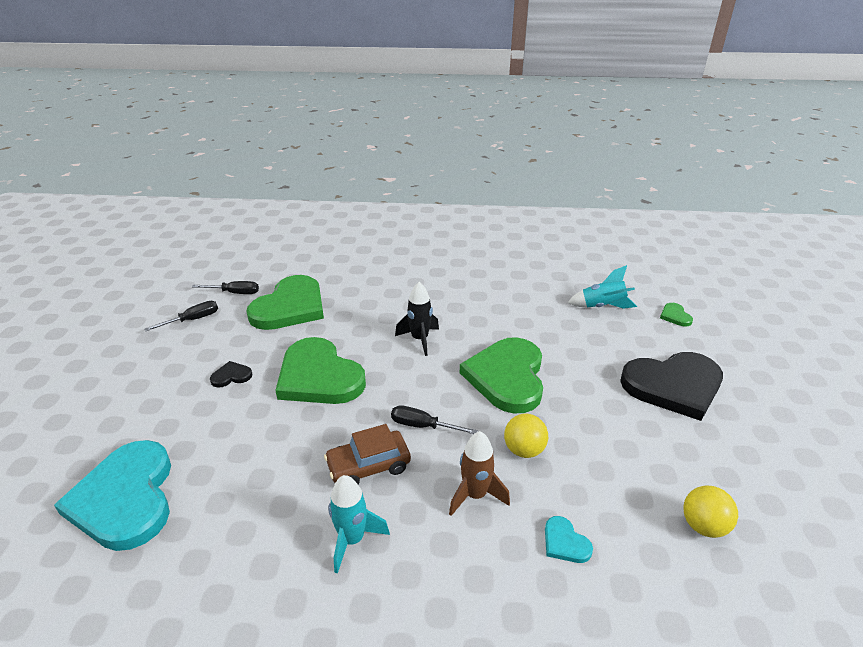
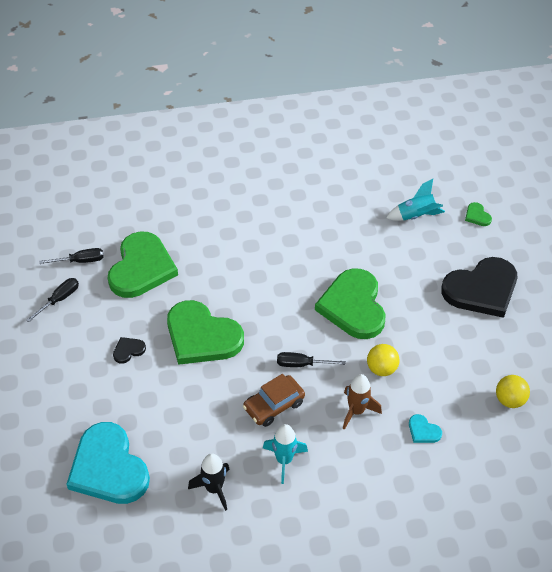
camera: 15 degrees left, 15 degrees up
black rocket [395,282,439,356] -> black rocket moved to [188,453,230,511]

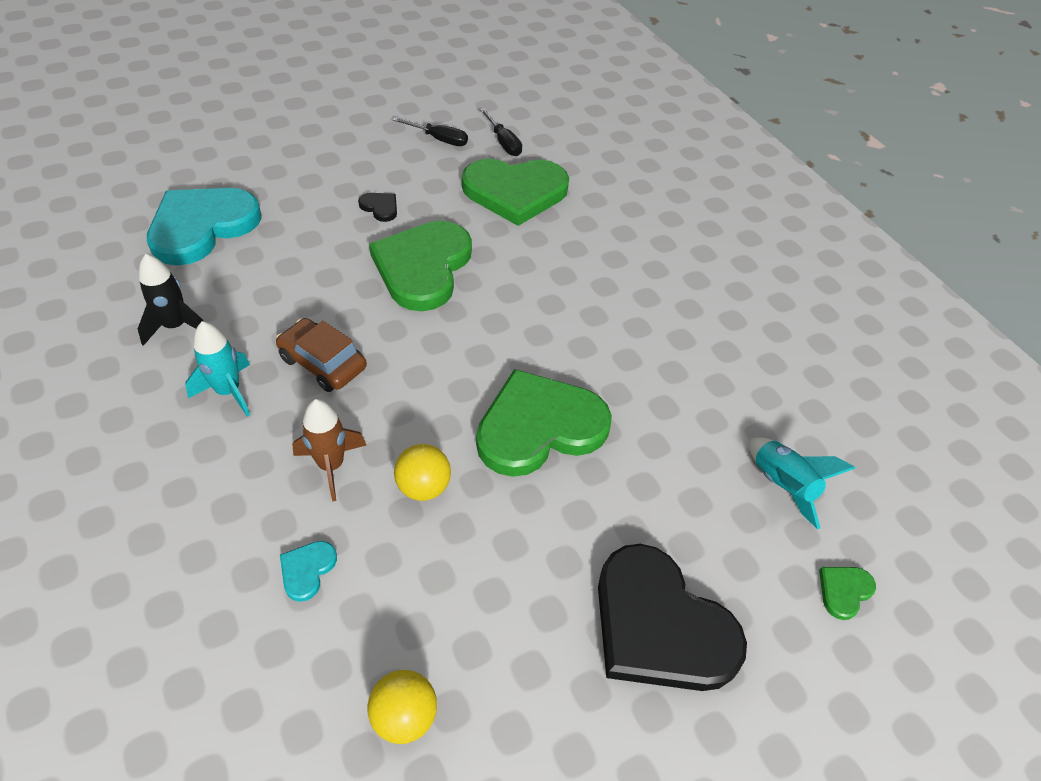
camera: 70 degrees right, 0 degrees up
black screwdriver [277,352,346,367] -> none

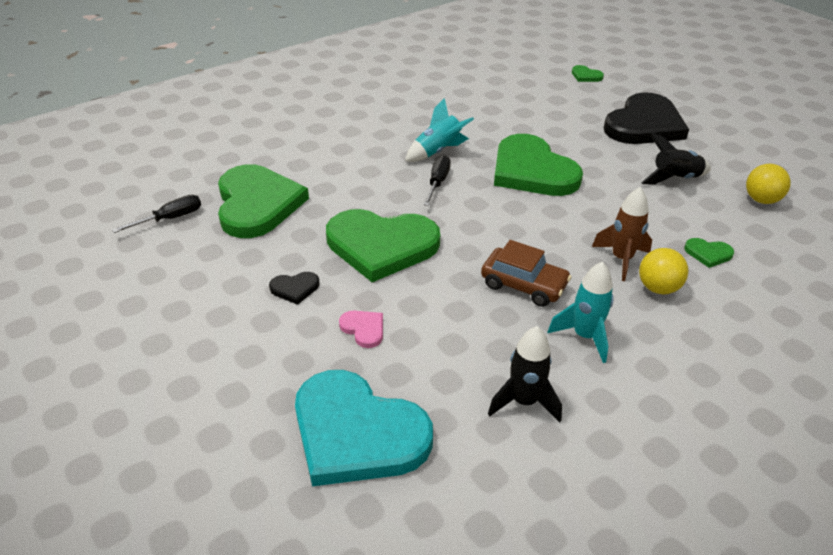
camera: 95 degrees left, 10 degrees down
brown car [276,318,367,392] -> brown car turned 90 degrees counterclockwise [481,240,571,307]
turquoise heart [280,541,337,602] -> green heart [684,238,734,268]
black heart [358,193,397,222] -> black heart turned 135 degrees counterclockwise [269,272,319,305]
black screwdriver [393,117,468,146] -> black screwdriver moved to [424,155,451,206]
yellow ball [394,444,451,501] -> yellow ball moved to [639,248,688,294]
turquoise rocket [749,437,856,530] -> turquoise rocket moved to [405,98,474,162]
none -> pink heart [339,311,383,348]
none -> black rocket [641,132,711,184]

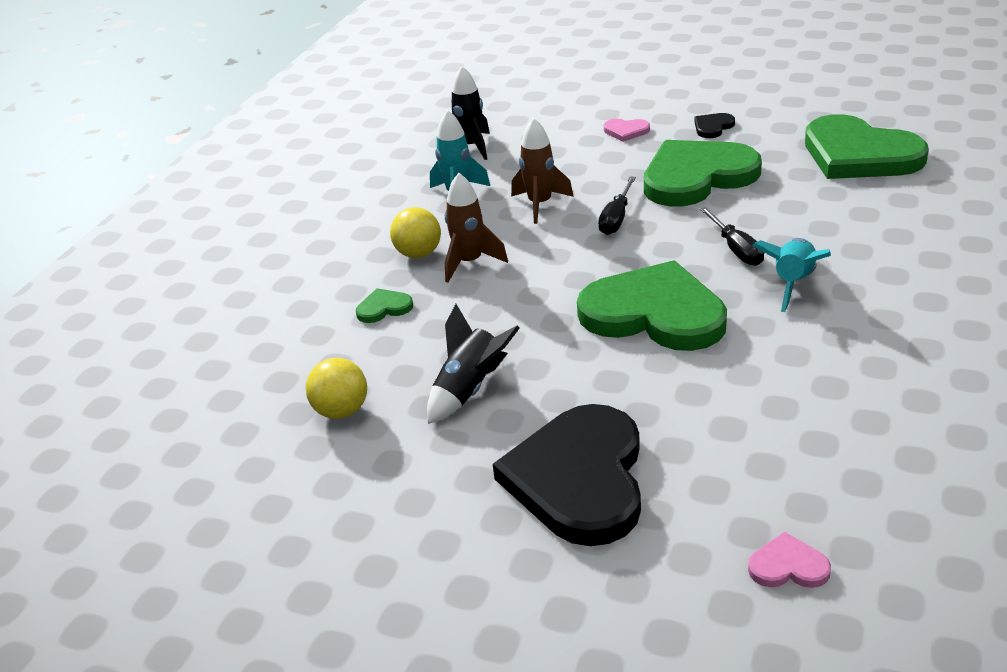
camera: 150 degrees right, 5 degrees down
black screwdriver [112,195,201,233] -> black screwdriver moved to [598,176,636,235]
turquoise heart [295,370,433,486] -> none
brown car [481,240,571,307] -> brown rocket [511,118,574,224]
green heart [572,65,604,82] -> pink heart [748,532,831,588]

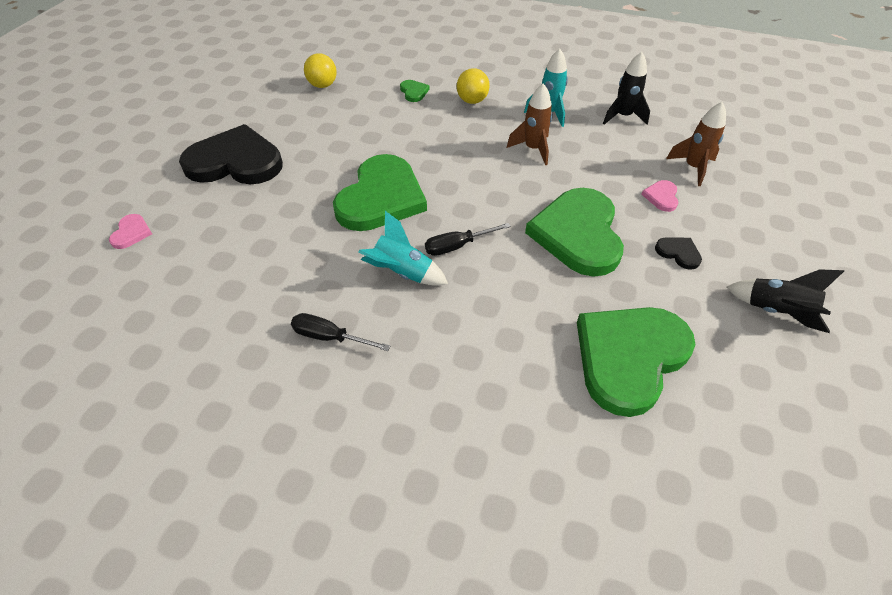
camera: 85 degrees right, 15 degrees up
black rocket [427,304,520,424] -> black rocket moved to [727,269,844,333]
brown rocket [445,173,508,283] -> brown rocket moved to [666,102,726,186]
black screwdriver [598,176,636,235] -> black screwdriver moved to [291,313,390,351]
green heart [644,140,762,206] -> green heart turned 150 degrees counterclockwise [525,188,624,277]

